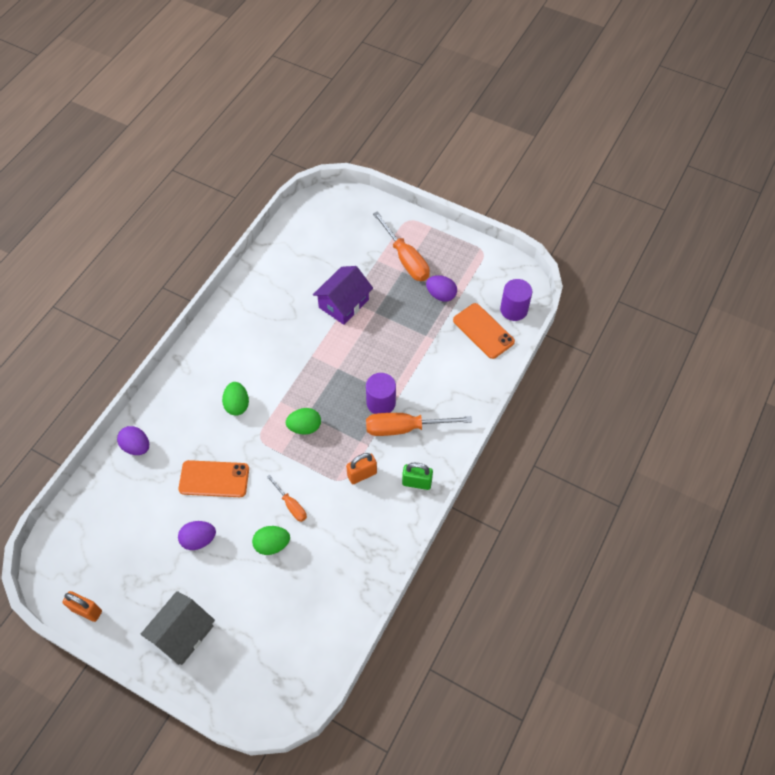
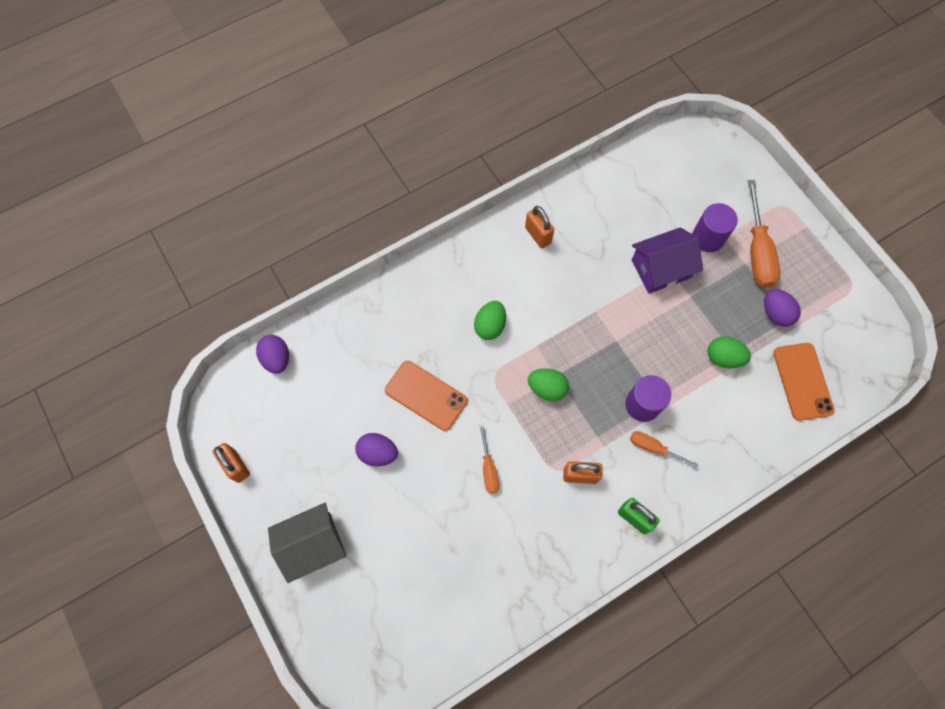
camera: 30 degrees right, 10 degrees up
purple egg [117,426,149,455] -> purple egg moved to [256,335,289,374]
green egg [252,526,290,555] -> green egg moved to [708,337,751,369]
orange screwdriver [366,413,472,436] -> orange screwdriver [630,431,698,468], size x0.55
purple cylinder [500,279,532,321] -> purple cylinder moved to [692,203,738,252]
none -> orange padlock [525,206,554,248]

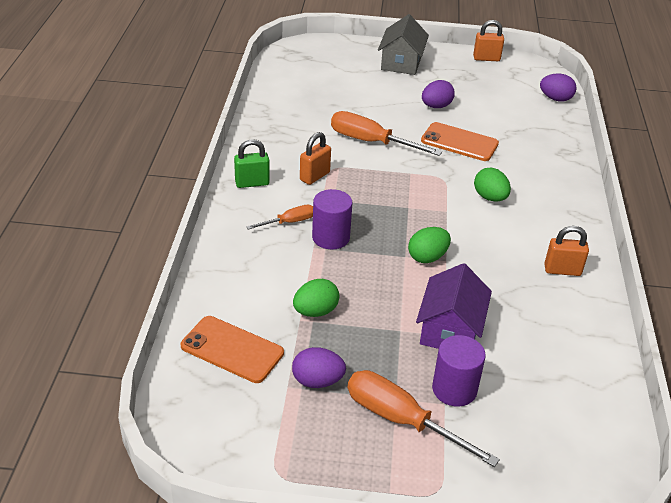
camera: 125 degrees right, 30 degrees down
orange phone [385,361,467,431] -> orange phone turned 45 degrees clockwise [421,122,499,161]
orange screwdriver [479,423,499,494] -> orange screwdriver [331,111,442,156], size x1.83
green egg [528,368,569,401] -> green egg moved to [408,227,451,263]

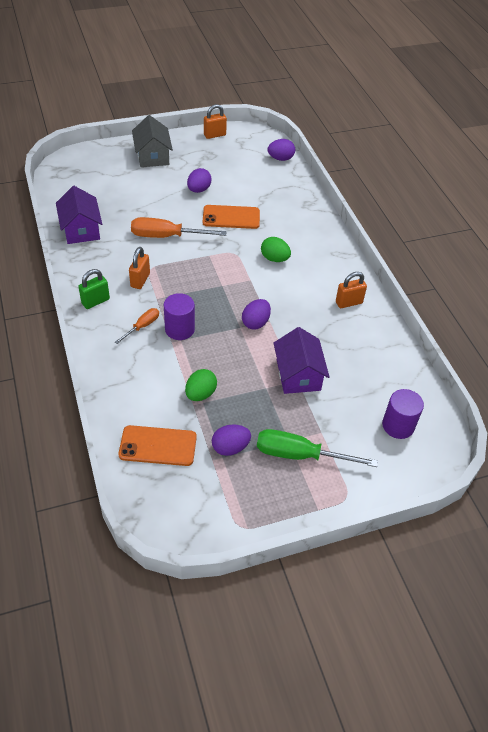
camera: 25 degrees left, 10 degrees up
orange screwdriver [348,370,500,467] -> green screwdriver [257,429,378,467]
green egg [408,227,451,263] -> purple egg [242,299,271,330]
purple cylinder [432,335,486,407] -> purple cylinder moved to [382,389,424,439]
none -> purple house [56,186,102,244]

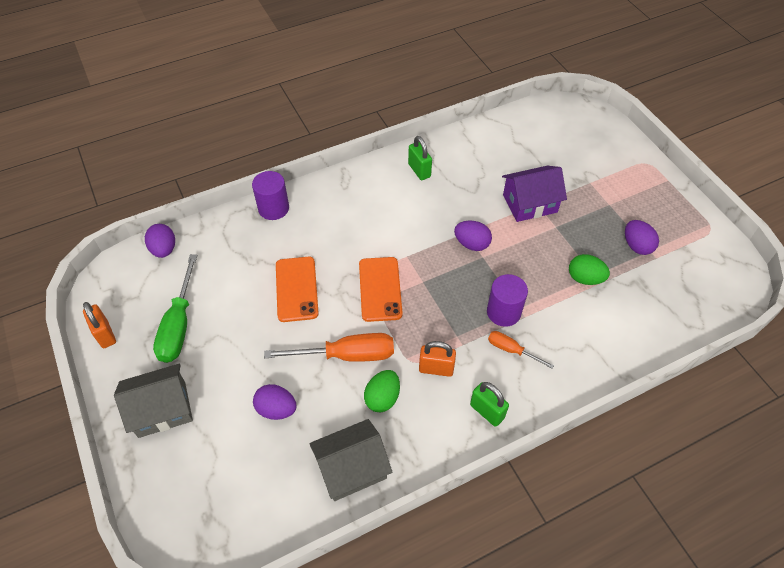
camera: 95 degrees left, 5 degrees up
purple house [56,186,102,244] -> grey house [309,419,392,501]
orange phone [118,425,197,466] -> orange phone moved to [359,257,403,322]
orange screwdriver [131,217,227,238] -> orange screwdriver turned 90 degrees counterclockwise [264,333,394,362]
purple egg [187,168,212,193] -> purple egg moved to [253,384,297,420]
green screwdriver [257,429,378,467] -> green screwdriver moved to [153,254,197,363]
green egg [261,237,291,262] -> green egg moved to [364,370,400,412]
orange padlock [336,272,367,308] -> green padlock [408,136,432,180]
purple cylinder [382,389,424,439] -> purple cylinder moved to [252,171,289,220]

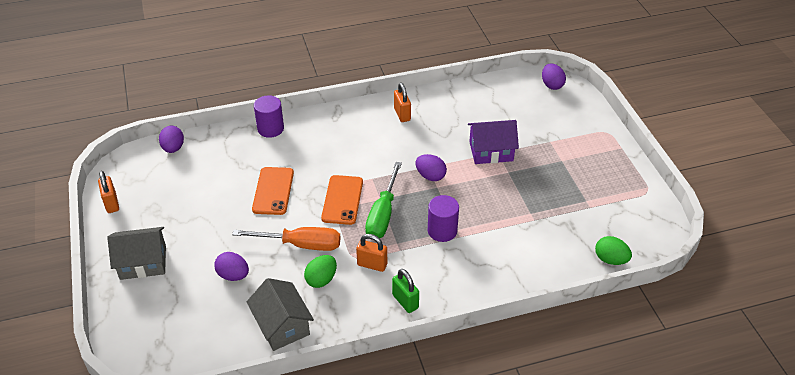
camera: 10 degrees right, 10 degrees down
green screwdriver [153,254,197,363] -> green screwdriver moved to [365,162,402,238]
grey house [309,419,392,501] -> grey house turned 75 degrees clockwise [247,278,314,351]
green padlock [408,136,432,180] -> orange padlock [394,83,411,122]
orange screwdriver [488,331,554,369] -> none
green egg [569,254,610,285] -> green egg moved to [595,236,632,265]
purple egg [625,220,659,255] -> purple egg moved to [542,64,566,90]

